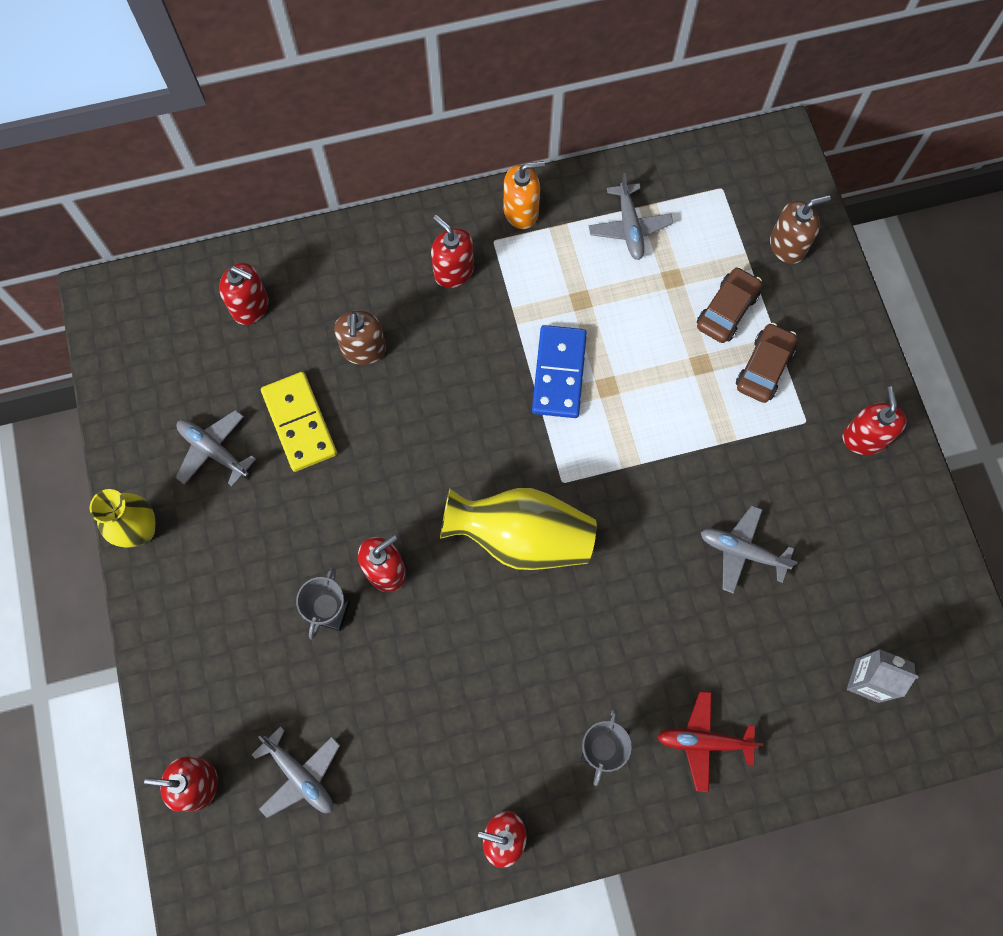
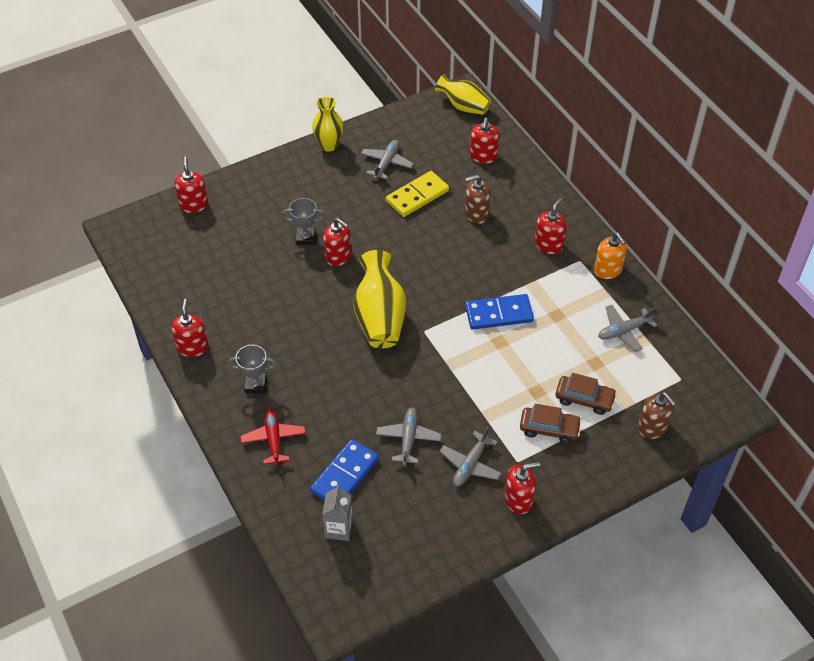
camera: 75 degrees right, 20 degrees down
grey plane [251,726,340,818] -> grey plane moved to [439,427,502,486]
none -> blue domino [310,439,379,501]
none -> yellow vase [435,74,491,115]

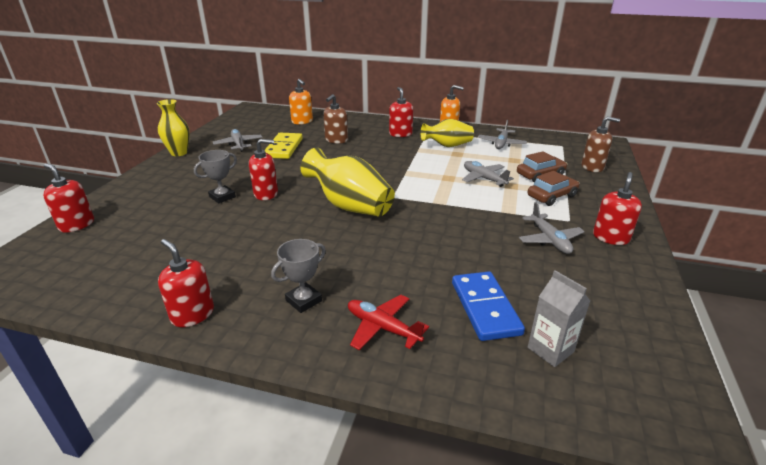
camera: 45 degrees left, 20 degrees down
grey plane [376,407,442,465] -> grey plane moved to [462,161,514,187]
yellow vase [435,74,491,115] -> yellow vase moved to [421,119,474,147]
blue domino [465,294,534,330] -> none
red soap dispenser [470,118,499,164] -> orange soap dispenser [289,79,313,124]

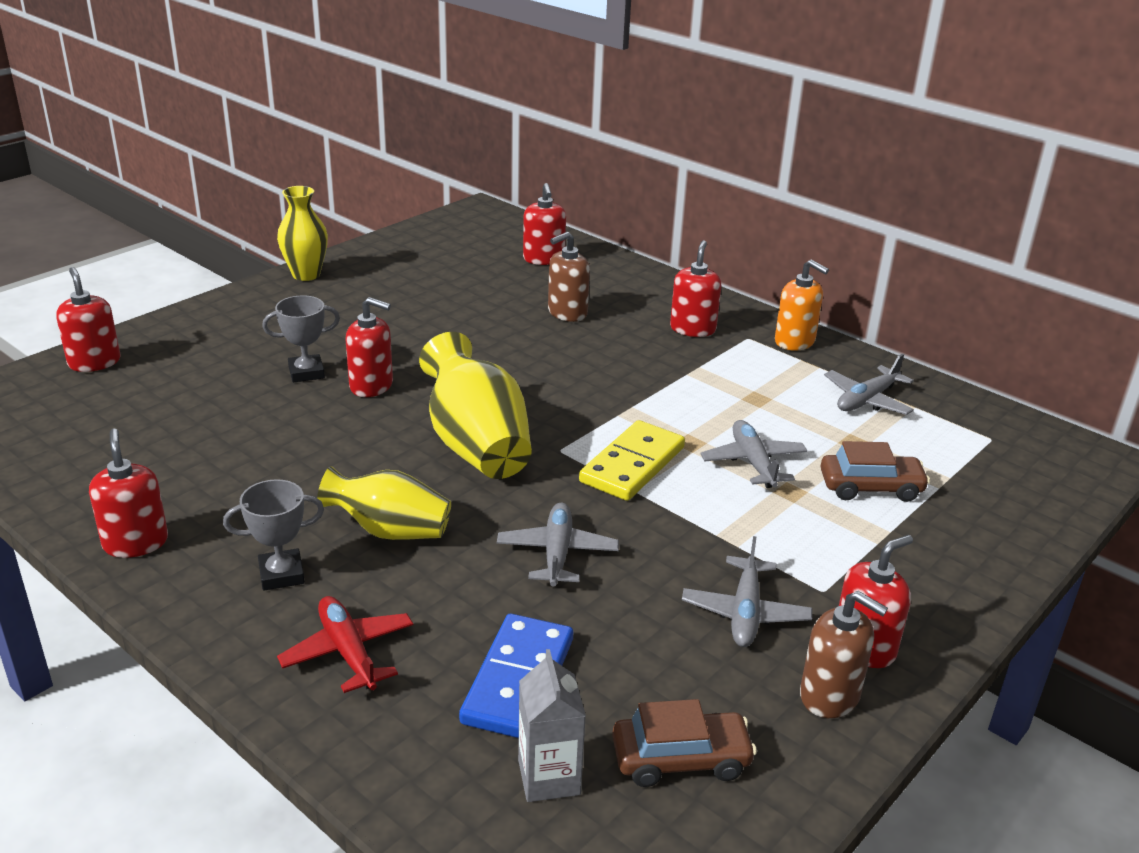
camera: 25 degrees right, 0 degrees up
grey plane [213,129,262,152] -> grey plane moved to [497,502,619,586]
yellow domino [265,133,303,159] -> yellow domino moved to [579,420,685,501]
orange soap dispenser [289,79,313,124] -> red soap dispenser [523,183,566,265]
yellow vase [421,119,474,147] -> yellow vase moved to [317,466,451,540]
brown car [528,171,580,206] -> brown car moved to [612,699,757,787]
brown soap dispenser [581,116,620,172] -> brown soap dispenser moved to [800,591,888,718]

